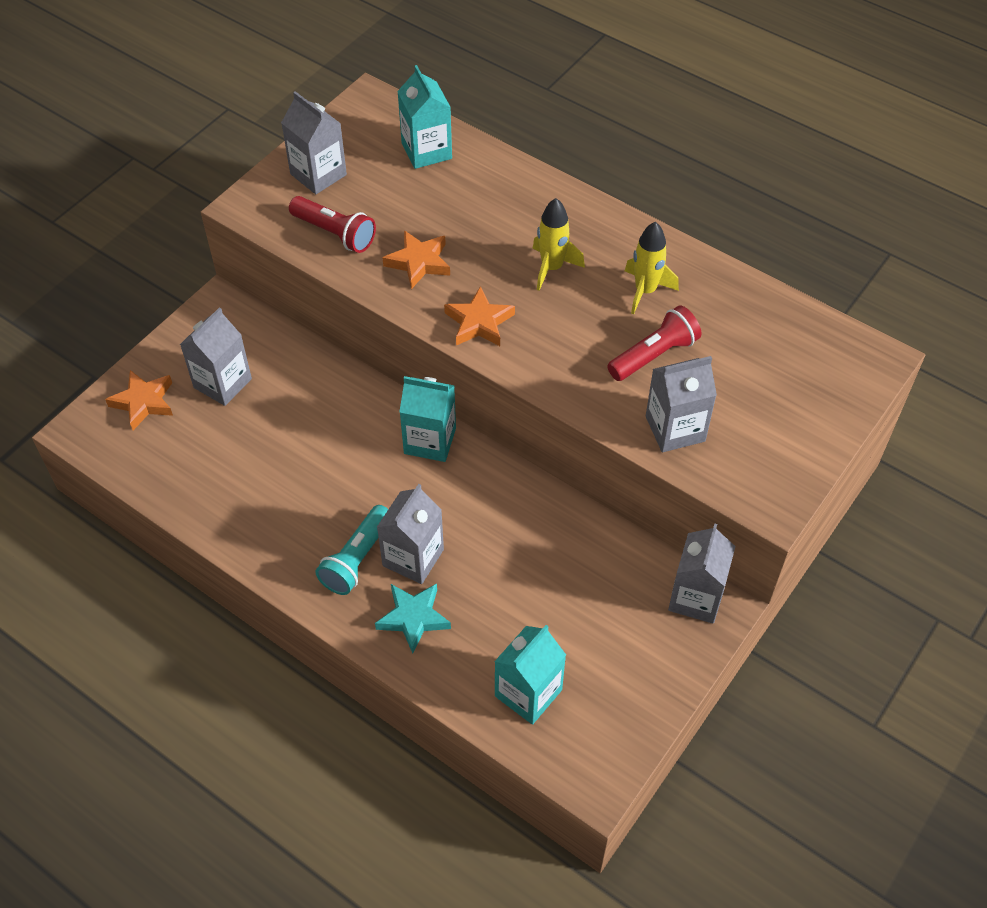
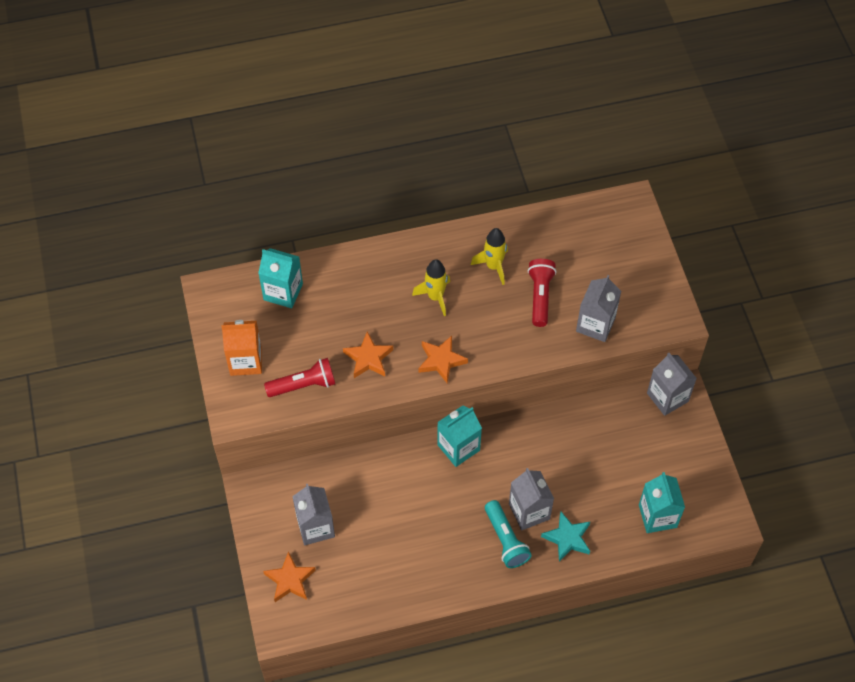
camera: 50 degrees left, 5 degrees up
grey carton [281,91,347,194] -> orange carton [222,320,262,376]

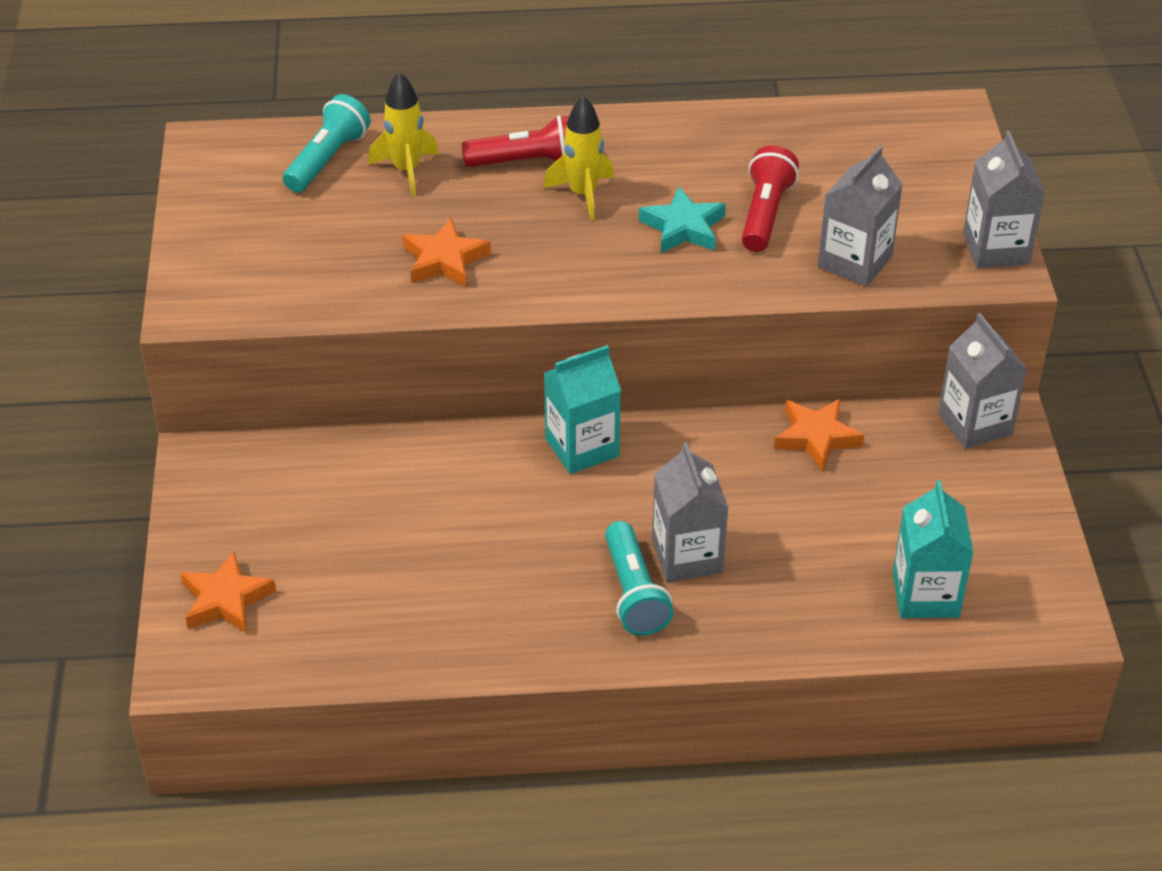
camera: 10 degrees right, 15 degrees down
orange carton [222,320,262,376] -> none
turquoise carton [258,248,303,308] -> turquoise flashlight [283,94,371,193]
red flashlight [264,358,335,397] -> red flashlight moved to [462,115,569,167]
grey carton [292,484,335,545] -> grey carton moved to [963,131,1045,268]
orange star [419,336,468,383] -> orange star moved to [774,399,864,471]
yellow rocket [471,228,508,285] -> yellow rocket moved to [368,72,439,196]
turquoise star [541,512,590,562] -> turquoise star moved to [639,187,726,253]

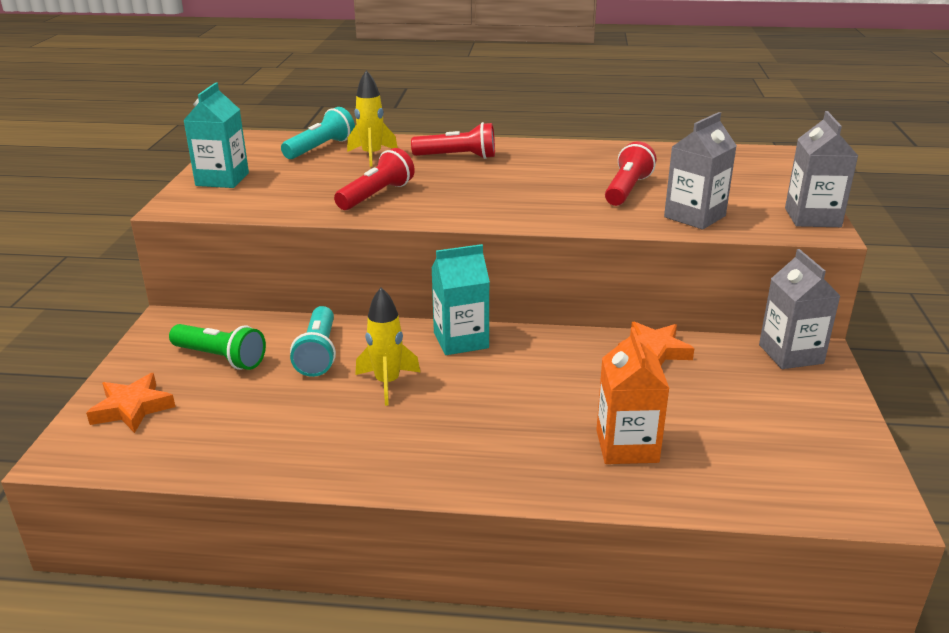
camera: 10 degrees right, 15 degrees down
orange star [403,218,491,287] -> red flashlight [334,148,415,210]
yellow rocket [544,96,614,221] -> yellow rocket moved to [355,287,421,406]
turquoise flashlight [605,521,674,636] -> turquoise flashlight moved to [290,306,336,377]
turquoise star [639,187,726,253] -> none
grey carton [652,442,729,582] -> none
turquoise carton [893,480,974,618] -> turquoise carton moved to [183,83,249,188]
none -> green flashlight [169,324,266,370]
none -> orange carton [596,327,670,464]

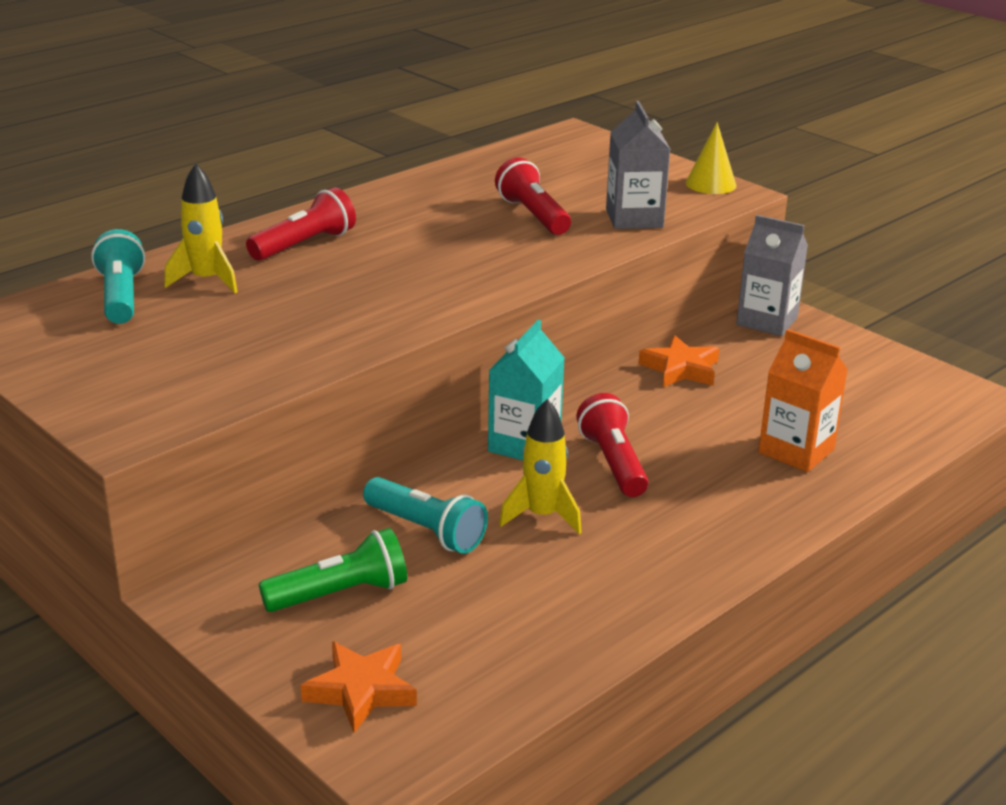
camera: 50 degrees left, 0 degrees up
turquoise carton [183,83,249,188] -> none
red flashlight [334,148,415,210] -> red flashlight moved to [576,393,648,497]
grey carton [785,111,858,227] -> yellow cone [686,122,737,194]

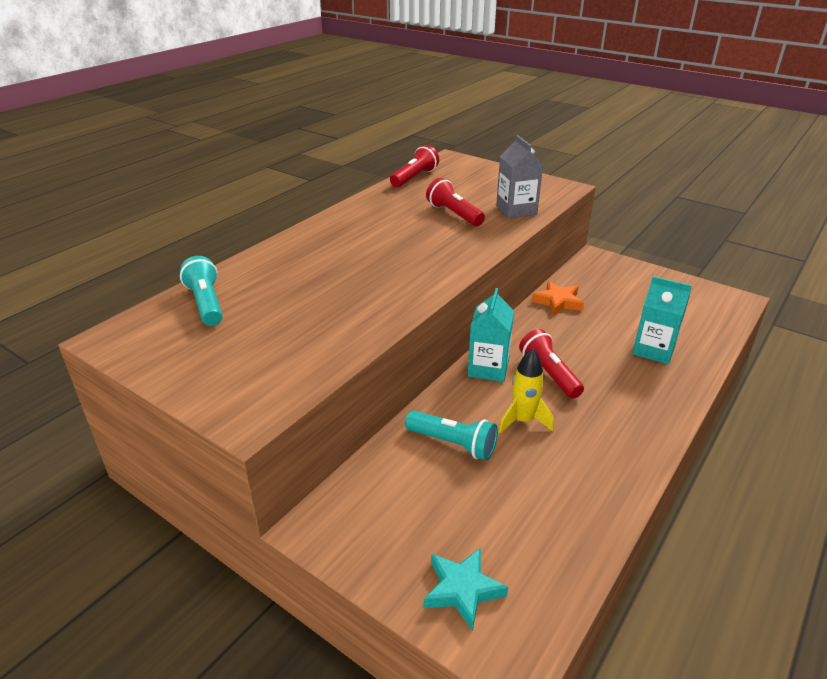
camera: 10 degrees left, 5 degrees up
yellow rocket [164,163,238,293] -> none
red flashlight [246,187,356,261] -> red flashlight moved to [390,145,439,187]
green flashlight [259,528,407,612] -> none
orange star [301,642,417,733] -> turquoise star [424,548,508,631]
yellow cone [686,122,737,194] -> none
grey carton [736,215,808,336] -> none
orange carton [758,329,848,472] -> turquoise carton [632,276,692,364]

